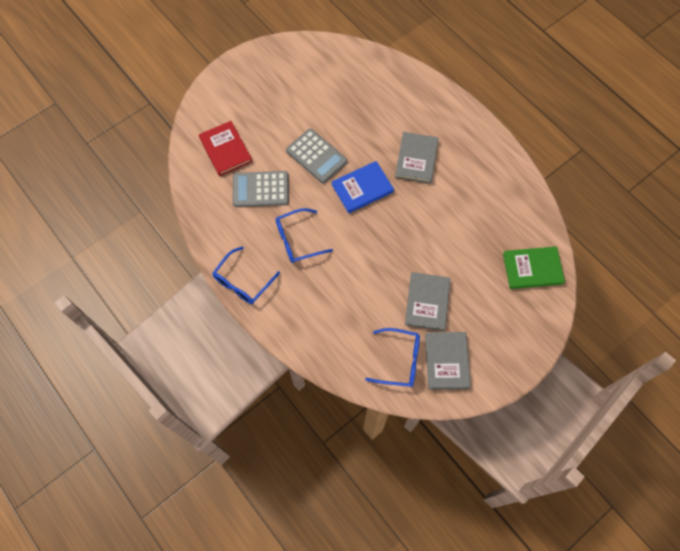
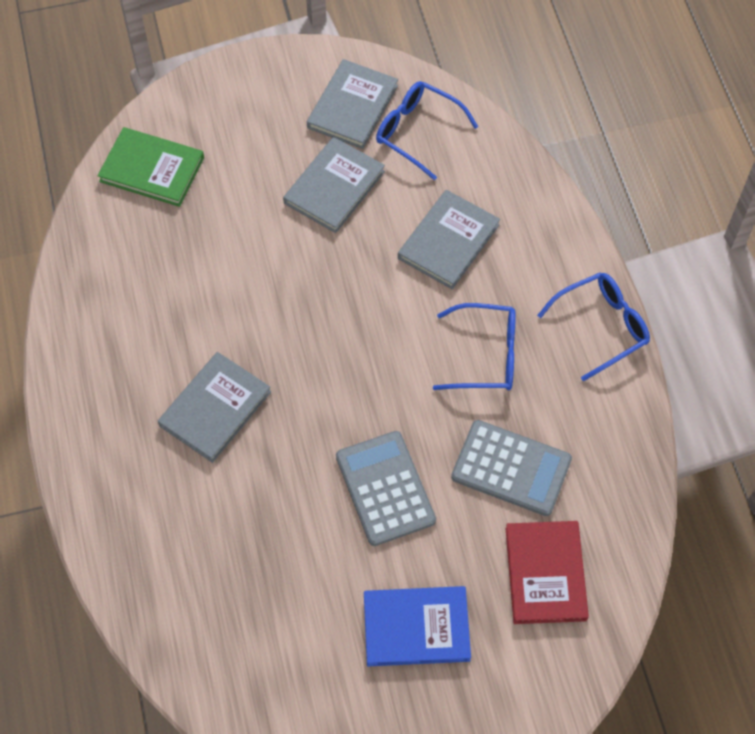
camera: 155 degrees left, 5 degrees down
blue book [332,161,394,213] -> blue book moved to [364,586,471,666]
none -> grey book [398,190,500,289]

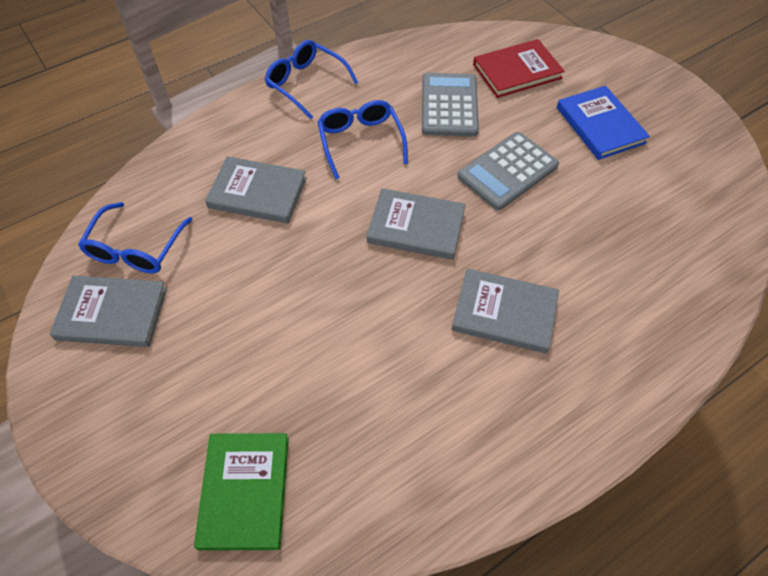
camera: 110 degrees left, 5 degrees down
grey book [283,137,385,233] -> grey book moved to [366,188,466,260]

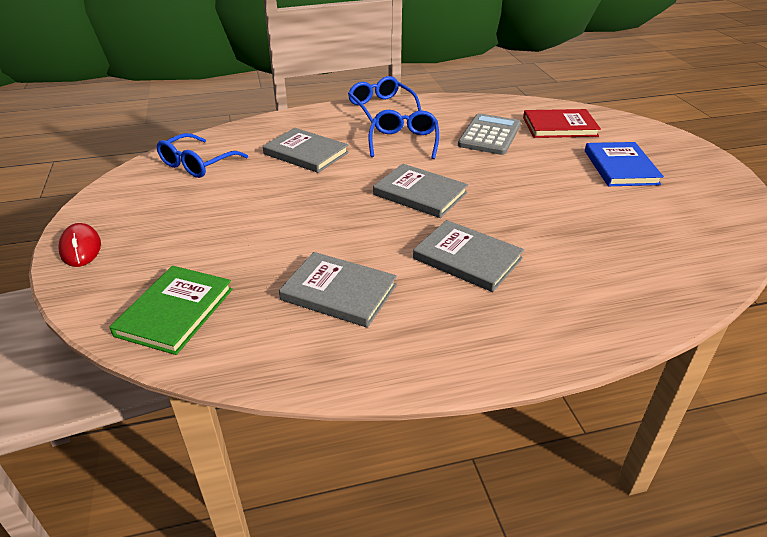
camera: 20 degrees right, 20 degrees down
grey book [49,276,167,347] -> grey book moved to [279,252,397,328]
grey calculator [457,132,559,210] -> none
none -> red mouse [58,223,101,267]

